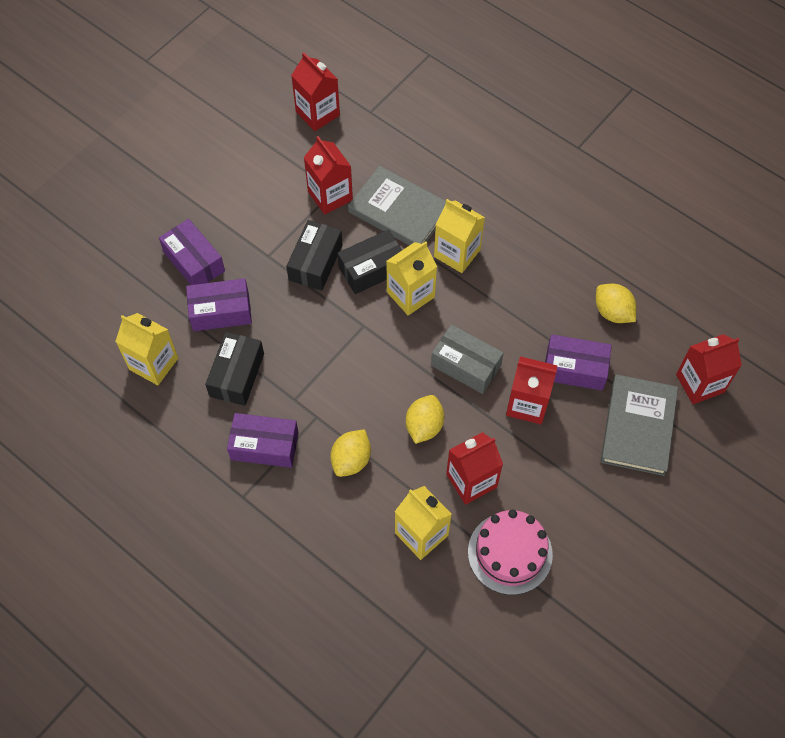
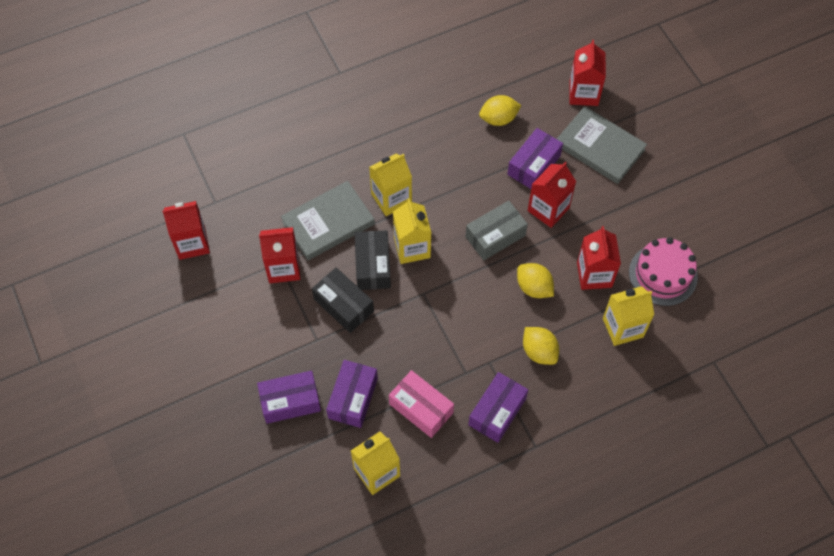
camera: 65 degrees left, 0 degrees up
black box [205,332,264,406] -> pink box [389,370,454,438]

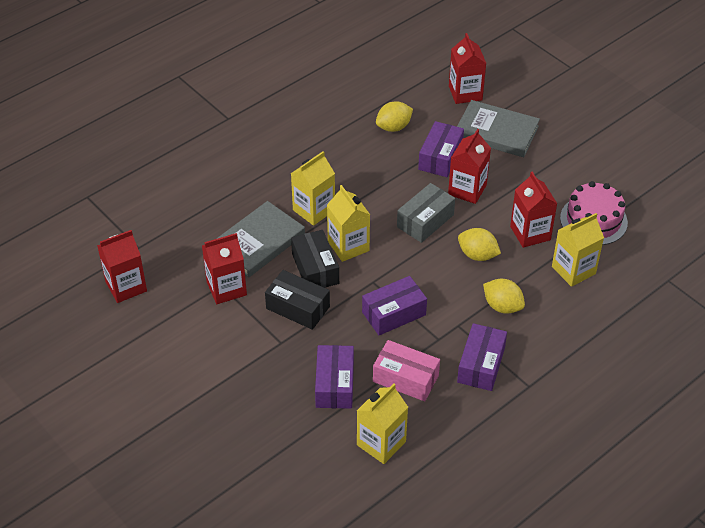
camera: 15 degrees left, 15 degrees down
purple box [257,371,321,424] -> purple box moved to [362,276,427,335]

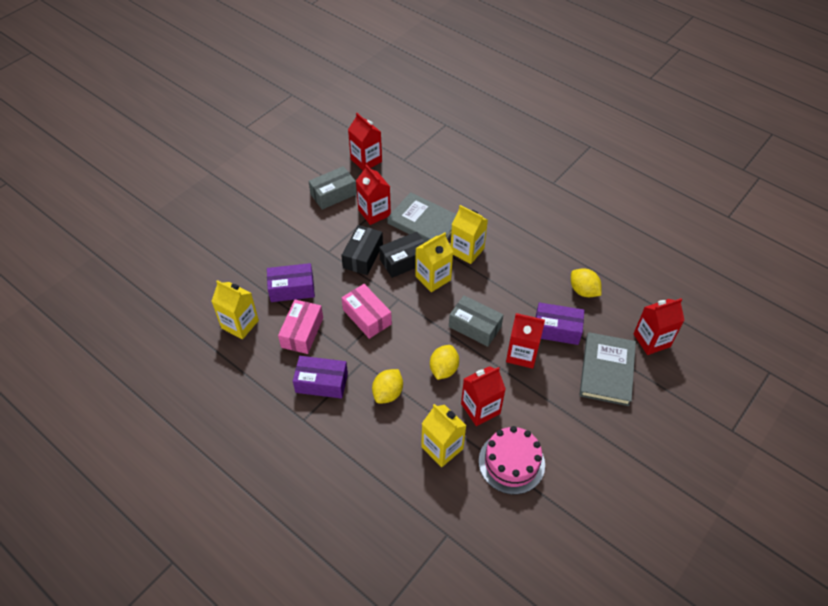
camera: 80 degrees right, 5 degrees up
purple box [362,276,427,335] -> pink box [342,284,392,339]
none -> grey box [309,166,357,210]

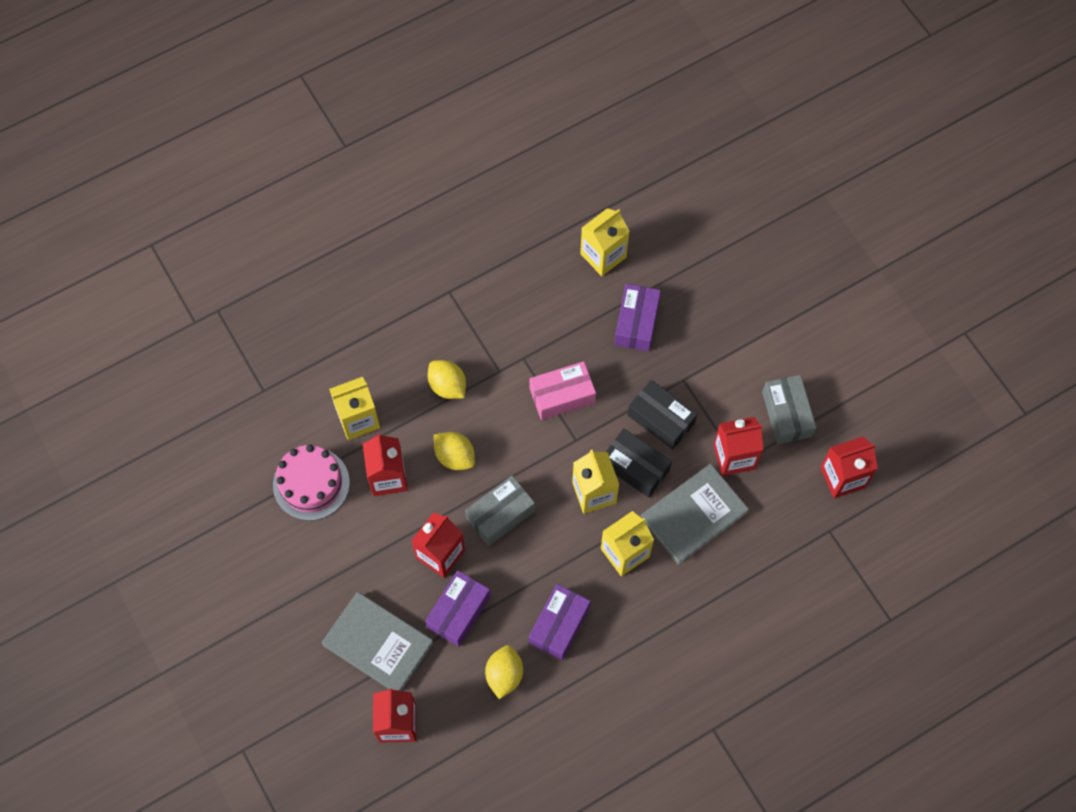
camera: 110 degrees right, 15 degrees up
pink box [278,299,323,354] -> none
purple box [293,356,348,399] -> purple box moved to [529,584,591,660]
black box [379,232,425,278] -> black box turned 45 degrees counterclockwise [606,429,672,498]
yellow lemon [571,268,602,297] -> yellow lemon turned 60 degrees counterclockwise [485,645,523,699]

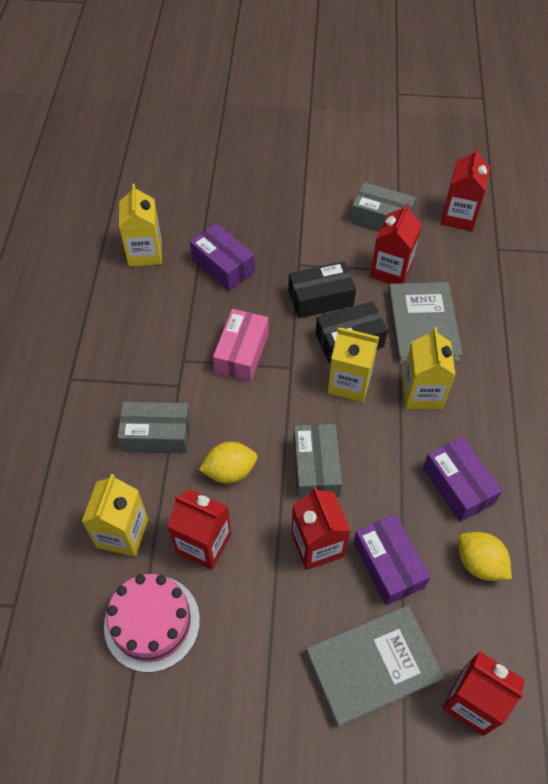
camera: 55 degrees left, 10 degrees down
yellow lemon [428,360,466,399] -> grey box [118,402,191,454]

